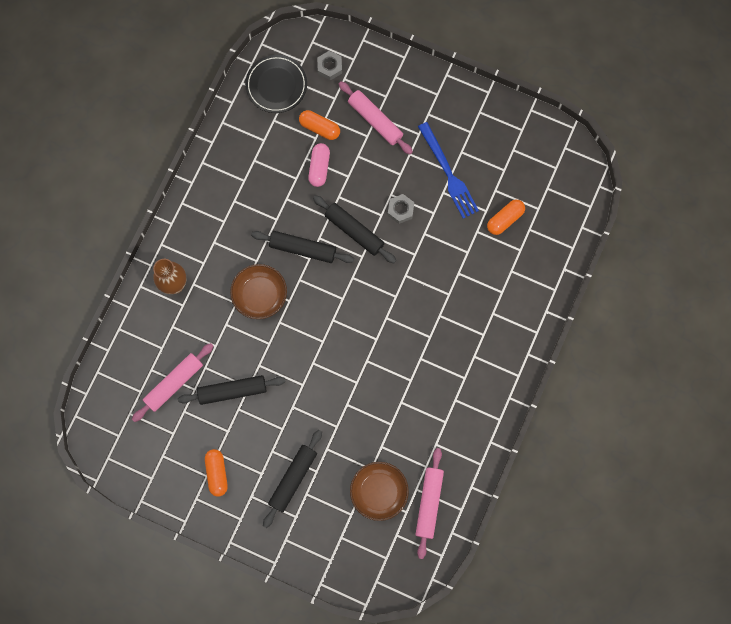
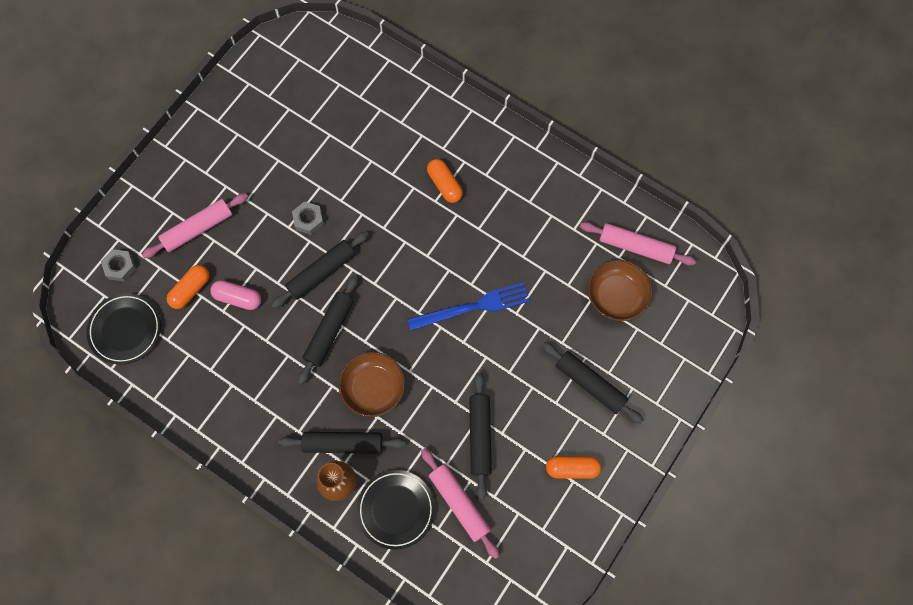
camera: 80 degrees left, 5 degrees down
blue fork [418,122,479,218] -> blue fork moved to [407,282,530,331]
orange capsule [487,199,525,235] -> orange capsule moved to [427,159,463,203]
none -> black rolling pin [278,432,406,454]
none -> black plate [357,470,435,550]

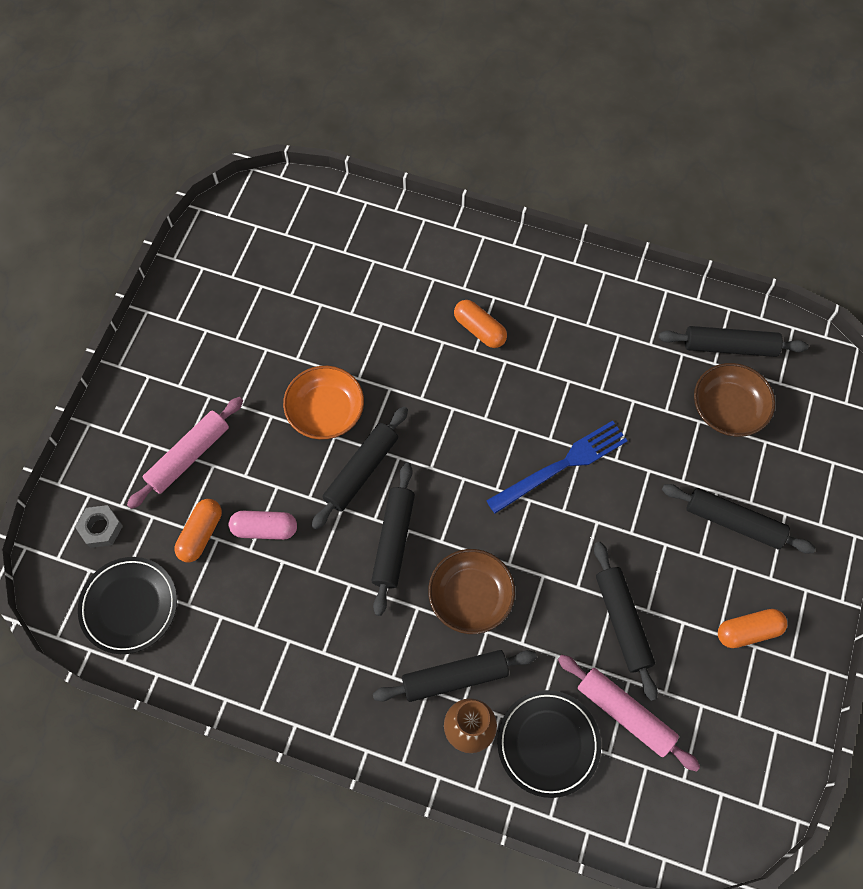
camera: 15 degrees left, 5 degrees down
grey nut [292,201,324,235] -> orange bowl [283,366,364,440]
pink rolling pin [580,222,696,266] -> black rolling pin [658,326,809,357]

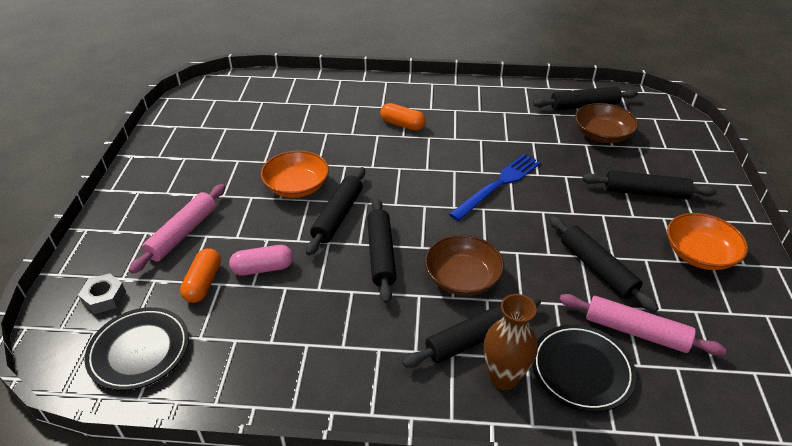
camera: 15 degrees left, 25 degrees down
orange capsule [718,609,787,648] -> orange bowl [667,213,748,270]

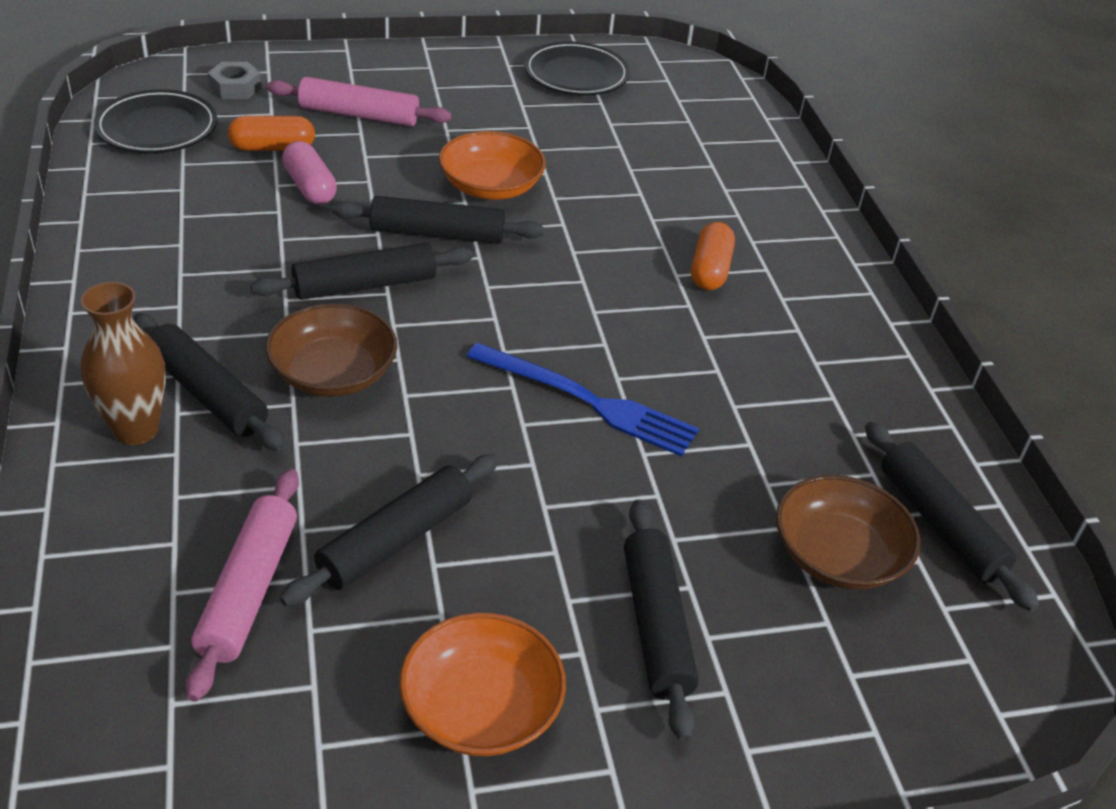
camera: 70 degrees right, 0 degrees up
black plate [532,325,636,412] -> black plate moved to [524,41,630,95]

